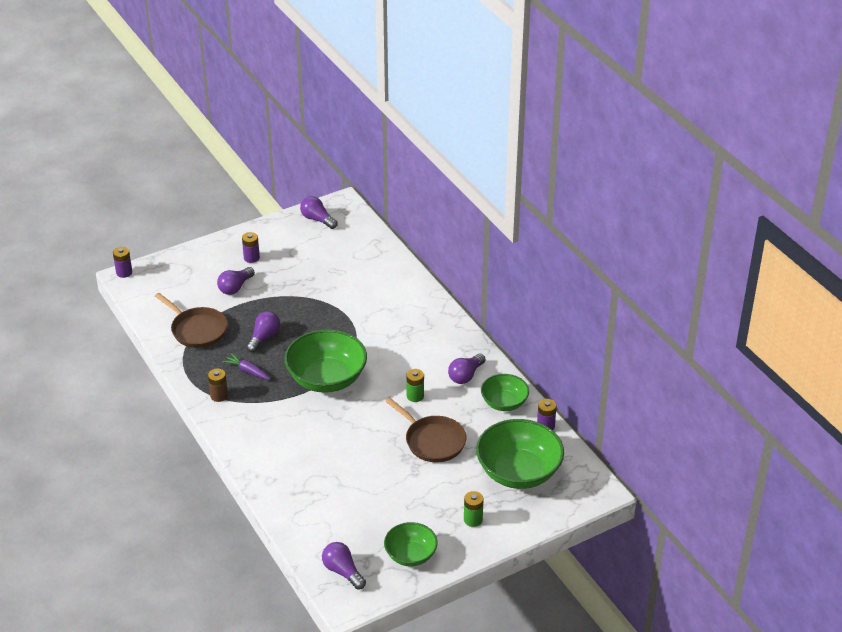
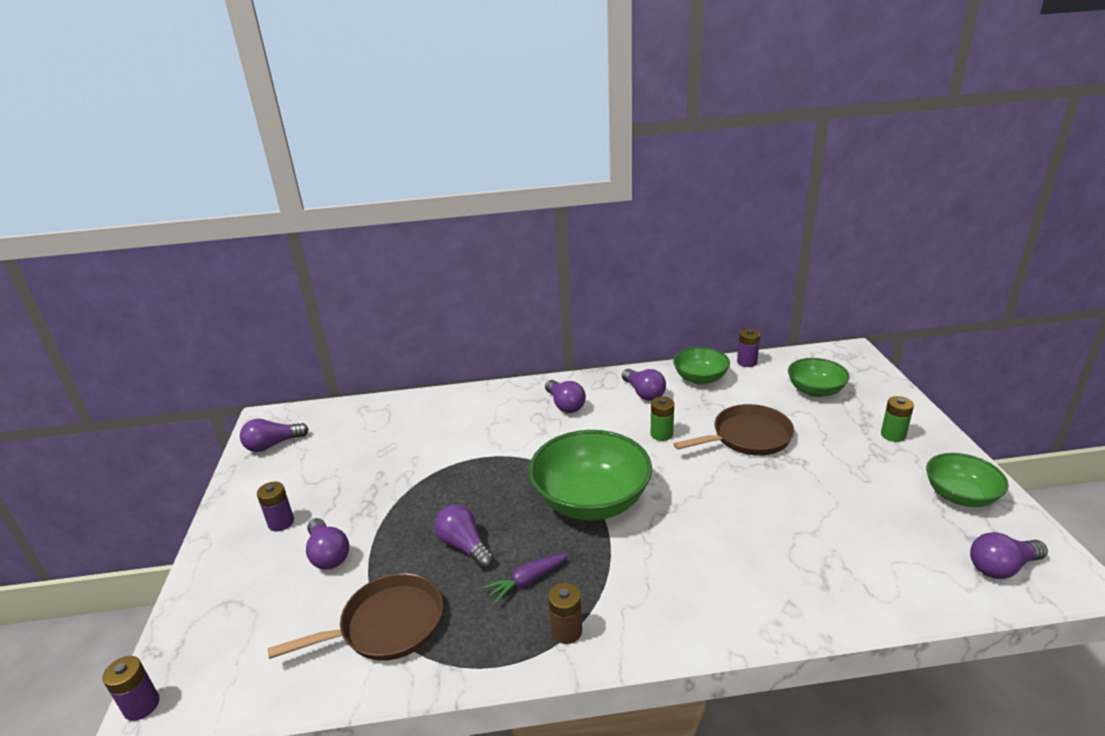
camera: 65 degrees left, 10 degrees down
green bowl [476,419,564,489] -> green bowl [788,358,850,397], size x0.58
none -> purple light bulb [545,380,586,413]

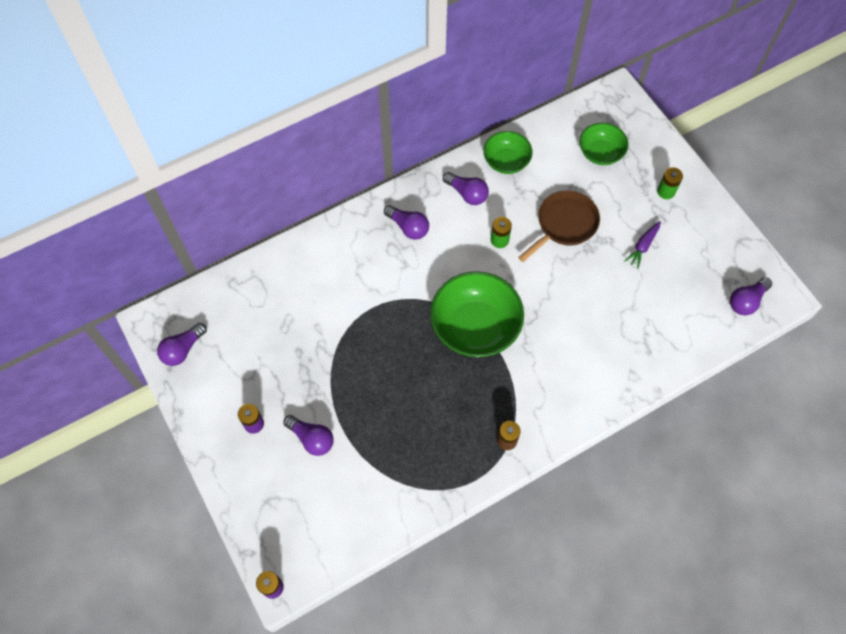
camera: 25 degrees left, 35 degrees up
brown pan [268,573,443,661] -> none
purple light bulb [435,504,494,569] -> none
purple carrot [483,553,569,604] -> purple carrot moved to [624,221,661,269]
purple battery [737,329,760,367] -> none
green bowl [926,453,1009,507] -> none

